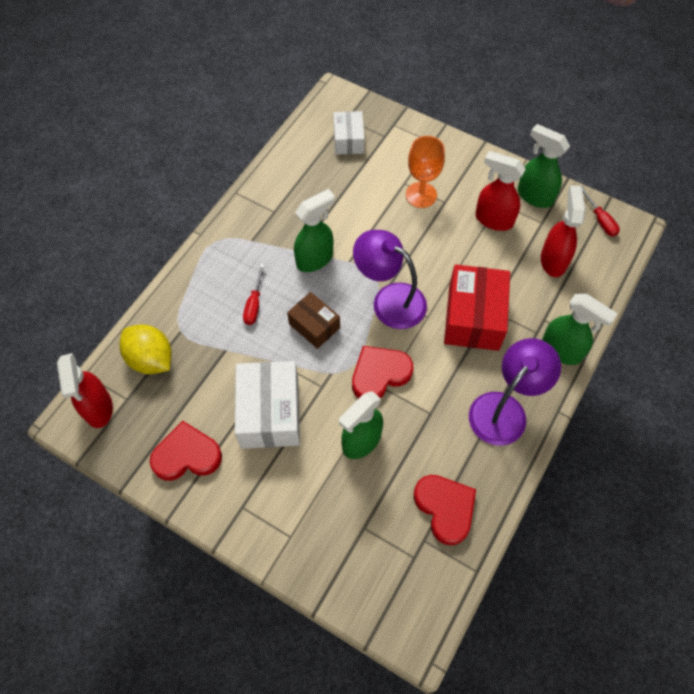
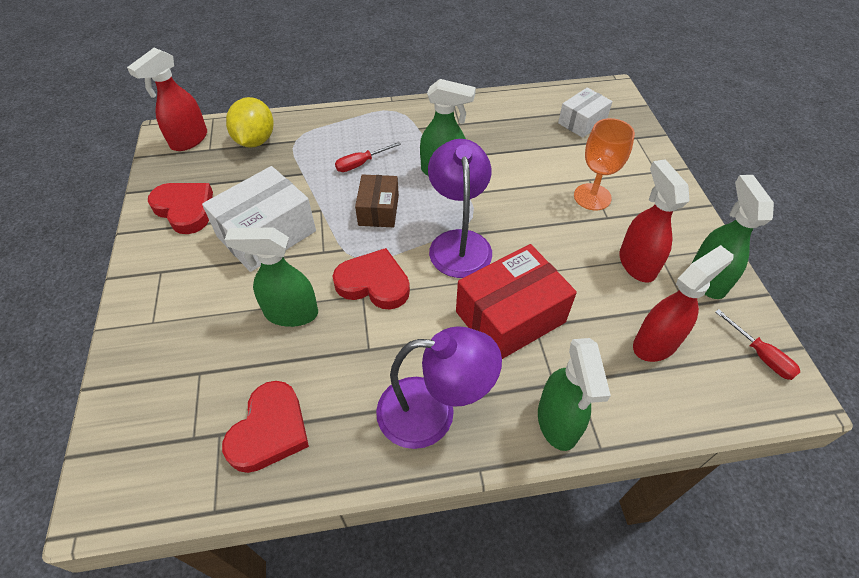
camera: 50 degrees right, 10 degrees down
red screwdriver [581,186,620,236] -> red screwdriver turned 60 degrees counterclockwise [715,309,800,380]

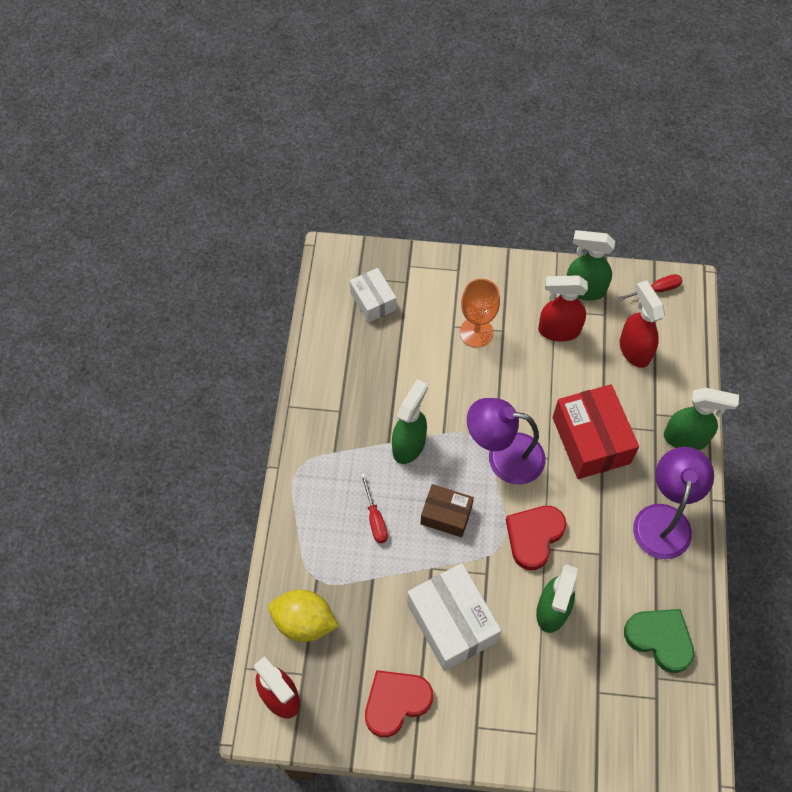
camera: 75 degrees left, 10 degrees up
red heart [222,381,309,473] -> green heart [624,609,694,673]

